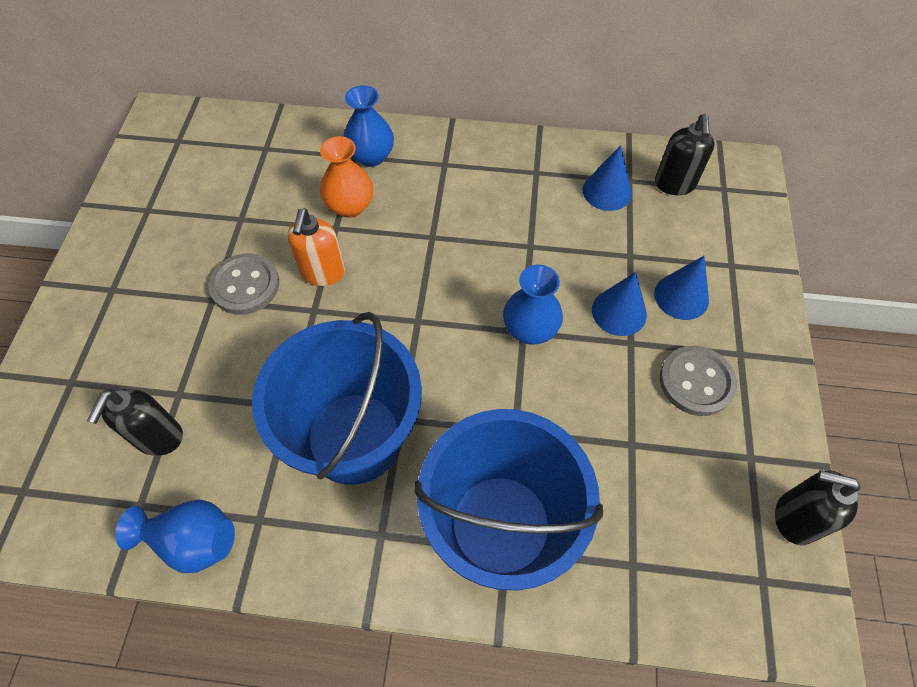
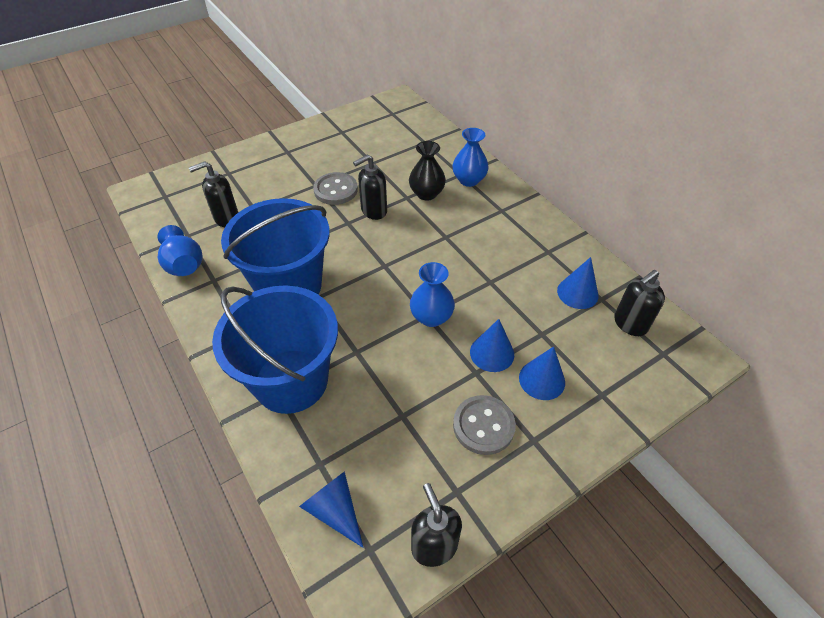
camera: 50 degrees right, 10 degrees down
orange soap dispenser [287,208,345,286] -> black soap dispenser [353,154,387,220]
orange vase [320,136,373,218] -> black vase [409,141,446,200]
none -> blue cone [299,471,364,548]

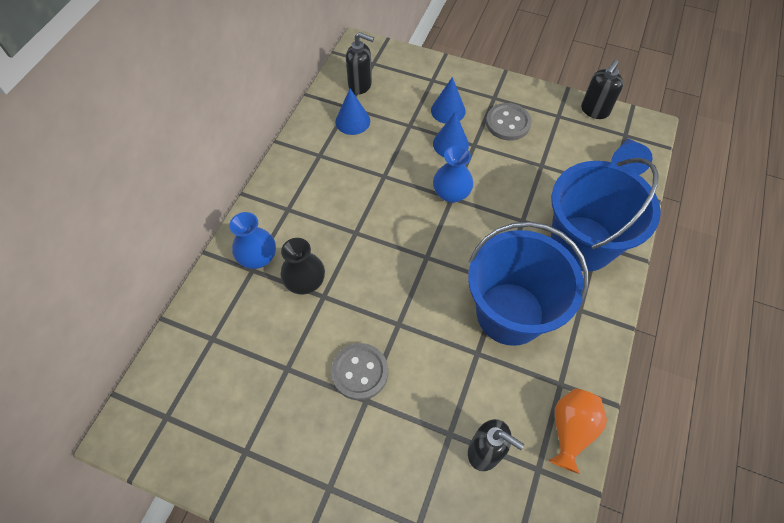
camera: 125 degrees left, 10 degrees up
blue vase [158,225,203,276] -> orange vase [548,388,607,474]
black soap dispenser [353,154,387,220] -> none

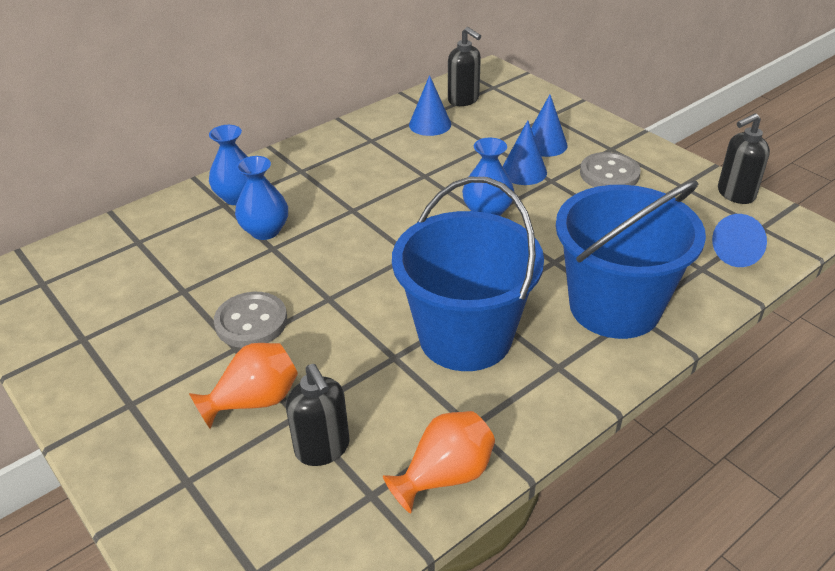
camera: 30 degrees right, 20 degrees down
black vase [280,238,325,294] -> blue vase [235,156,288,240]
none -> orange vase [189,343,298,429]

